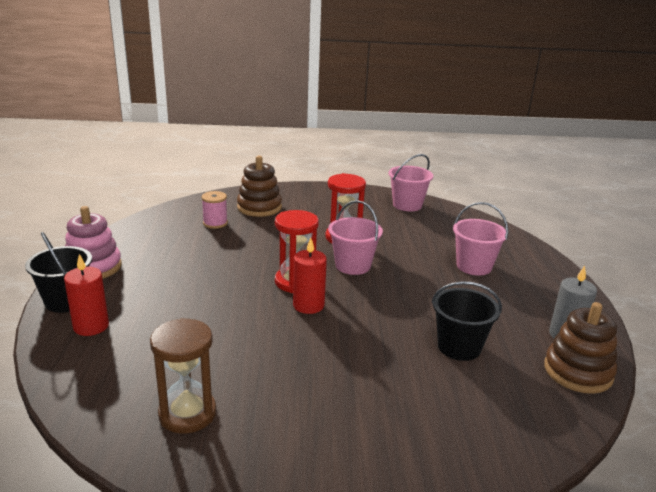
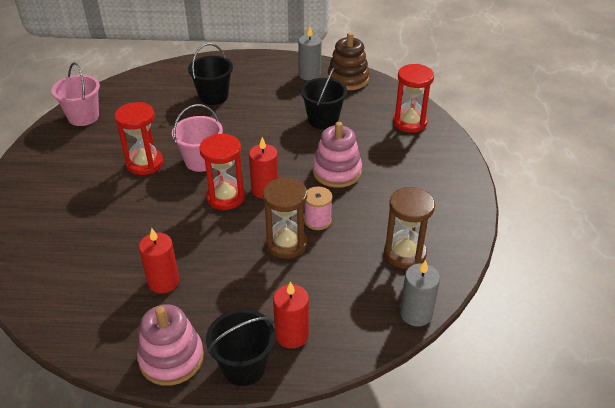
camera: 85 degrees left, 15 degrees up
pink spool [201,191,228,229] -> pink spool moved to [304,187,332,230]
brown stacking toy [237,156,282,217] -> none
pink bucket [453,202,508,276] -> black bucket [188,43,233,105]
none -> red candle [139,228,179,293]
none -> brown hourglass [263,177,307,259]
none -> pink stacking toy [313,122,362,188]
none -> red hourglass [393,64,434,133]
none -> grey candle [400,260,440,326]

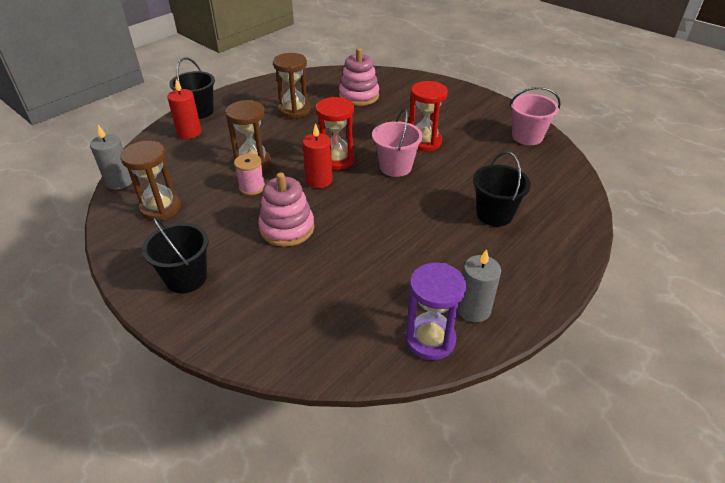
camera: 130 degrees right, 0 degrees up
pink stacking toy [137,304,204,386] -> pink stacking toy moved to [339,48,379,106]
red candle [139,228,179,293] -> brown hourglass [273,53,310,119]
black bucket [301,67,347,129] -> black bucket moved to [142,217,209,293]
brown stacking toy [327,32,369,90] -> purple hourglass [405,263,467,360]
red hourglass [393,64,434,133] -> none

